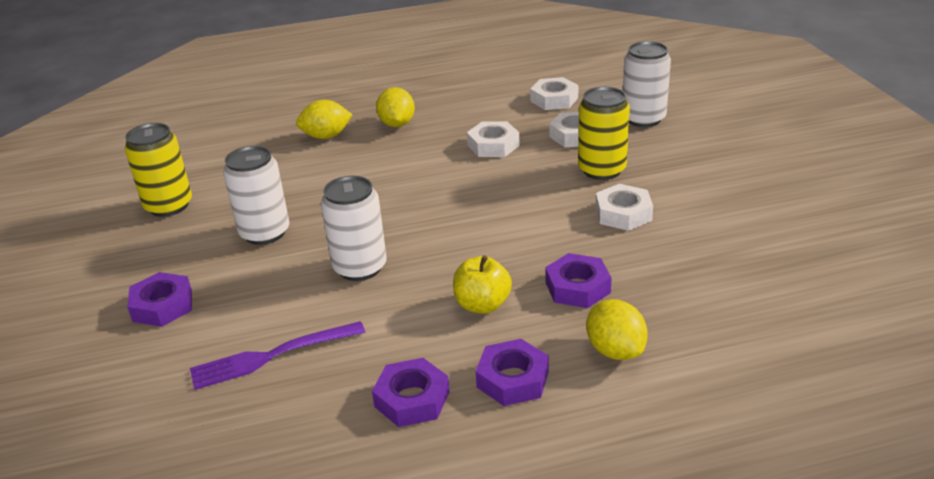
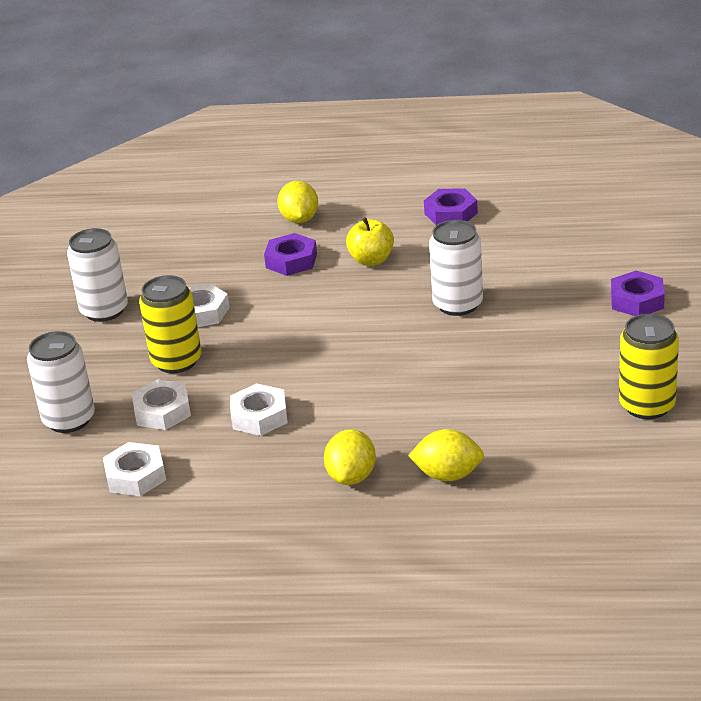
camera: 160 degrees left, 0 degrees up
purple fork [190,321,365,390] -> none
white can [223,146,289,245] -> white can moved to [67,228,128,322]
purple nut [476,339,549,406] -> none

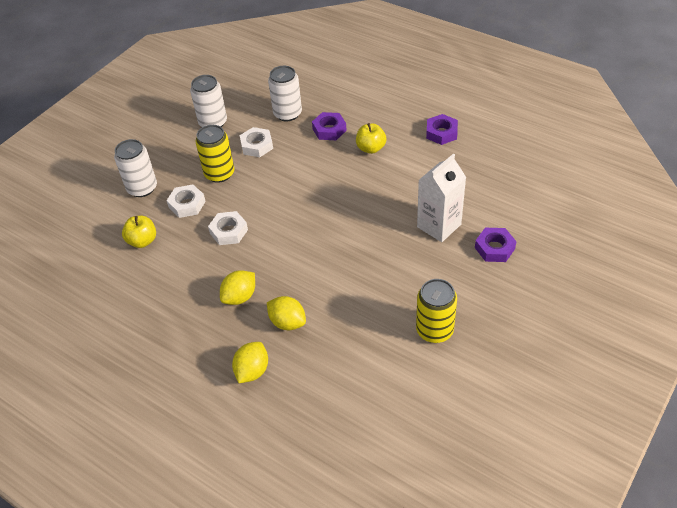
camera: 30 degrees right, 15 degrees up
white nut [103,442,166,496] -> yellow apple [122,216,156,248]
yellow lemon [277,181,318,223] -> yellow lemon moved to [232,342,268,383]
white can [429,220,483,316] -> white can moved to [268,66,302,121]
none -> white carton [417,154,466,242]

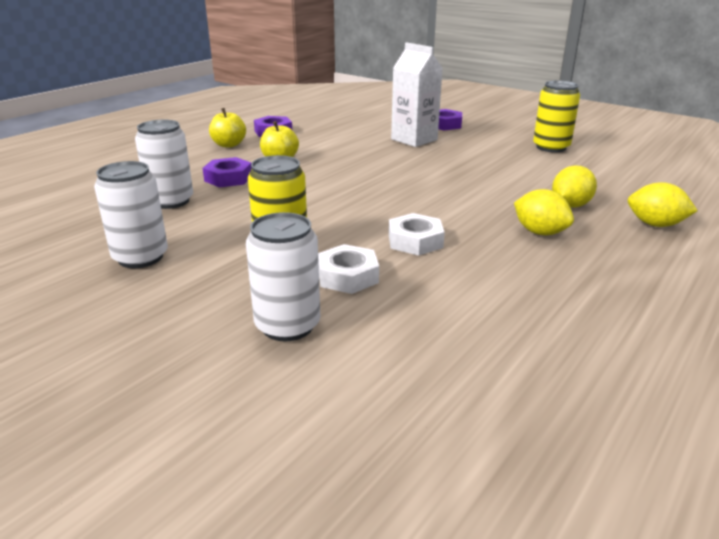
camera: 90 degrees left, 20 degrees down
yellow apple [122,216,156,248] -> yellow apple moved to [209,108,246,148]
white nut [240,127,273,157] -> none

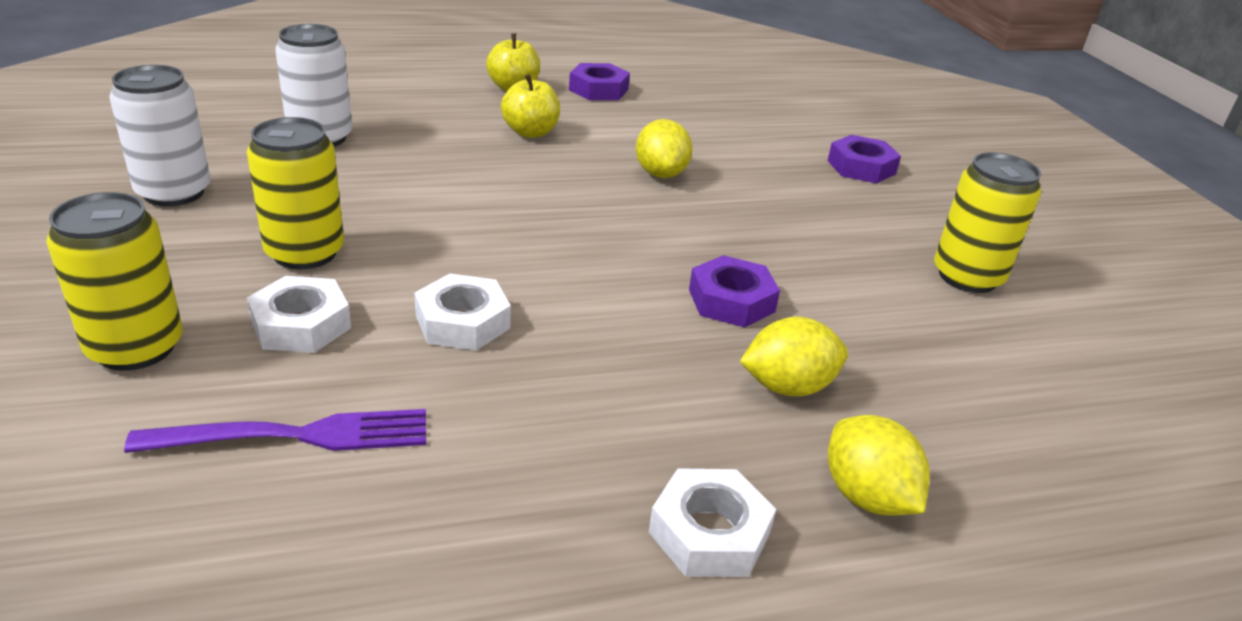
camera: 35 degrees right, 5 degrees up
purple nut [203,157,252,188] -> purple nut moved to [689,255,780,327]
white can [246,212,320,341] -> yellow can [46,192,183,371]
white carton [391,42,443,147] -> none
yellow lemon [514,189,574,235] -> yellow lemon moved to [636,119,693,178]
none -> purple fork [124,409,426,453]
none -> white nut [649,468,776,577]

